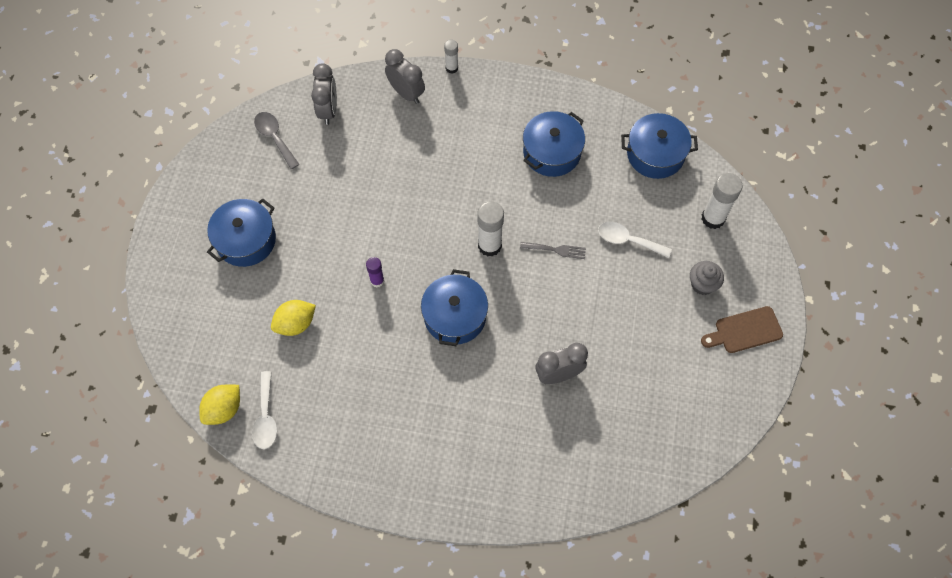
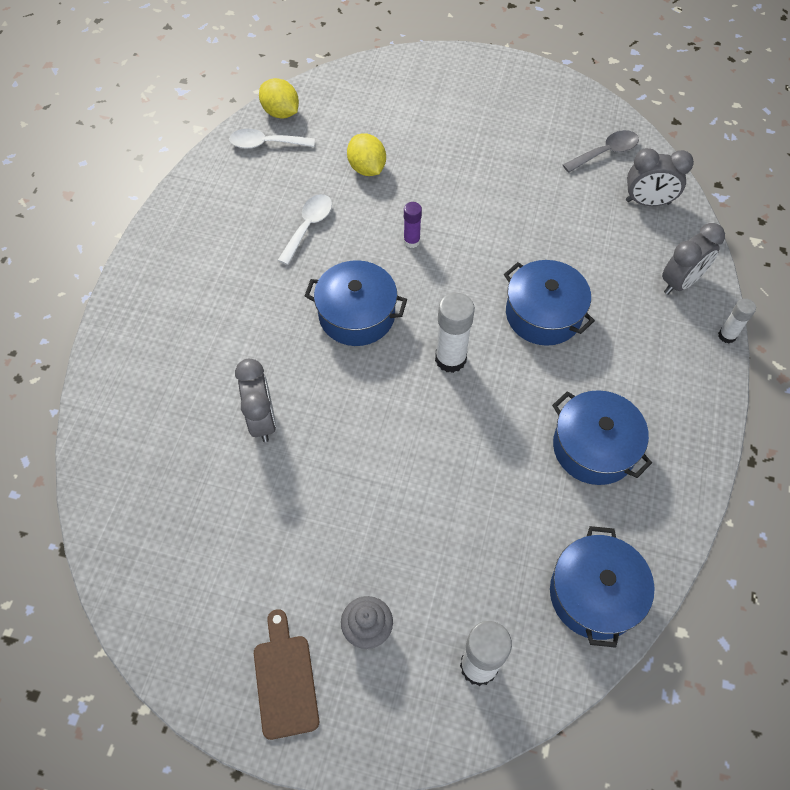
camera: 95 degrees right, 5 degrees down
blue pot [207,199,276,267] -> blue pot moved to [504,260,595,346]
grey fork [520,242,586,259] -> none
white spoon [598,222,672,258] -> white spoon moved to [278,194,332,265]

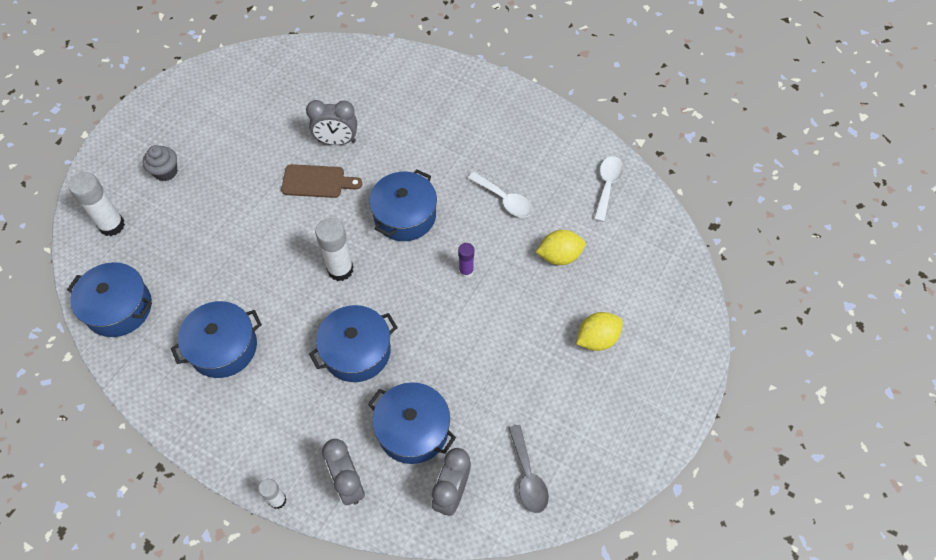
camera: 105 degrees right, 0 degrees up
brown cutting board [254,609,319,740] -> brown cutting board moved to [281,164,362,198]
yellow lemon [259,78,299,119] -> yellow lemon moved to [576,312,623,351]
none -> blue pot [368,382,456,464]

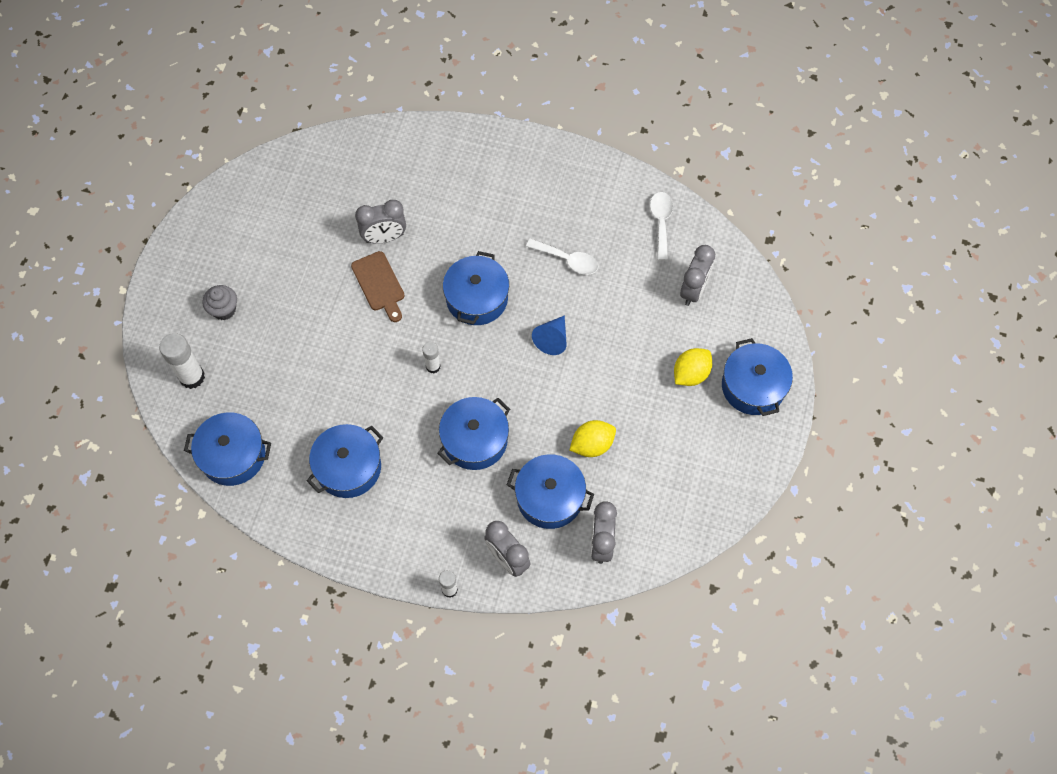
camera: 15 degrees left, 5 degrees up
brown cutting board [281,164,362,198] -> brown cutting board turned 75 degrees clockwise [351,251,405,322]
white glue stick [315,218,353,281] -> white glue stick [422,342,440,373], size x0.58
purple glue stick [458,243,474,278] -> blue cone [532,315,567,355]
grey spoon [508,425,549,513] -> none
yellow lemon [536,230,586,265] -> yellow lemon moved to [569,420,616,457]
none -> grey clock [680,245,715,306]
none -> blue pot [722,338,793,416]

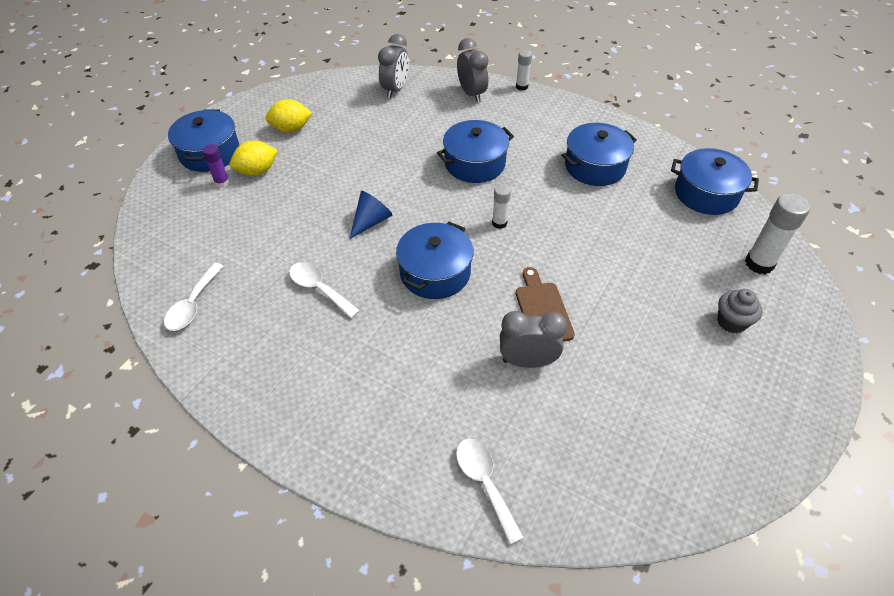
camera: 165 degrees left, 15 degrees down
blue pot [507,454,594,529] -> none
yellow lemon [569,420,616,457] -> yellow lemon moved to [265,99,312,133]
grey clock [680,245,715,306] -> none
none -> purple glue stick [202,144,230,188]
none -> white spoon [456,438,524,545]

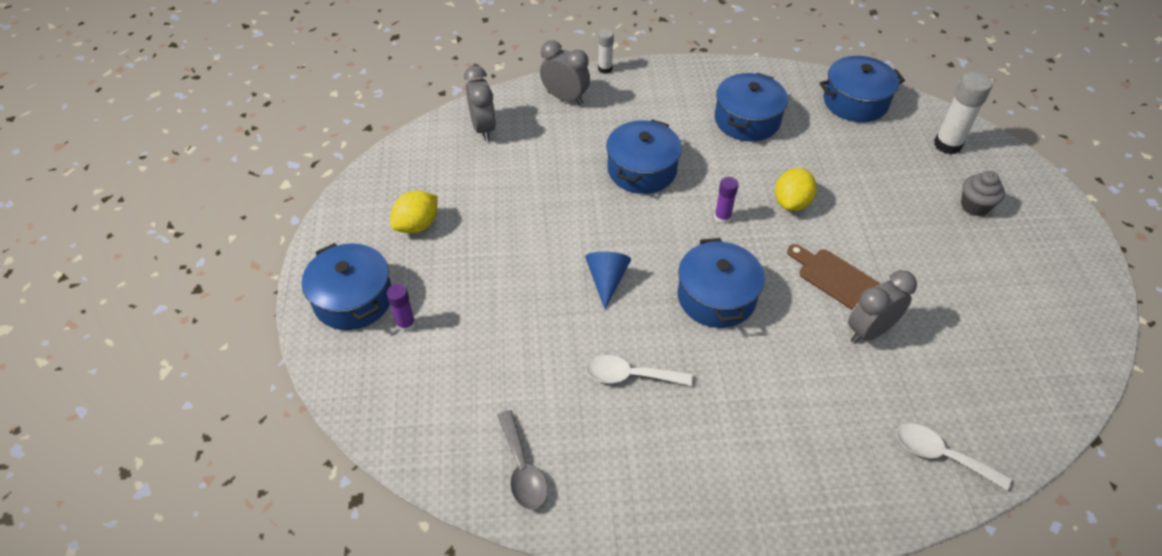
camera: 35 degrees left, 0 degrees up
white spoon [164,263,223,331] -> grey spoon [497,410,548,510]
yellow lemon [230,140,278,176] -> yellow lemon moved to [775,168,817,211]
white glue stick [492,184,511,229] -> purple glue stick [714,177,739,224]

